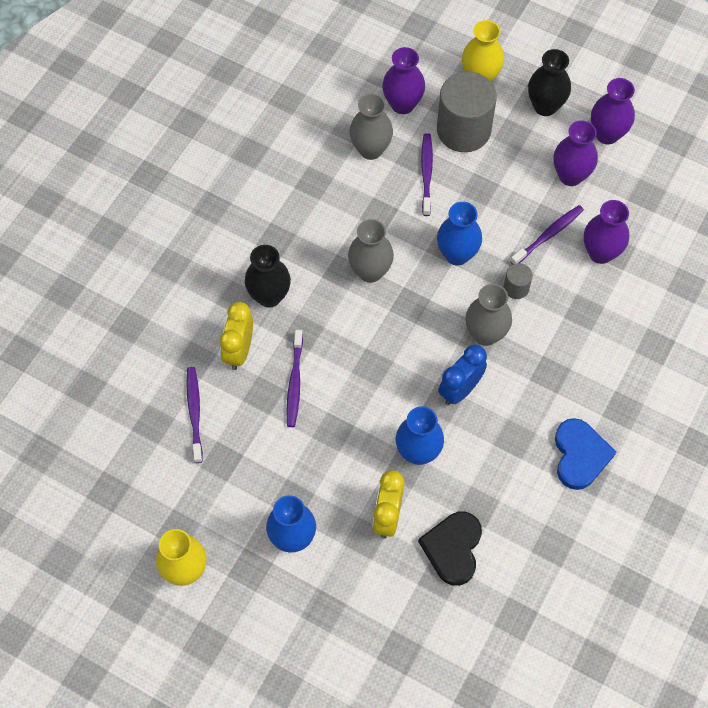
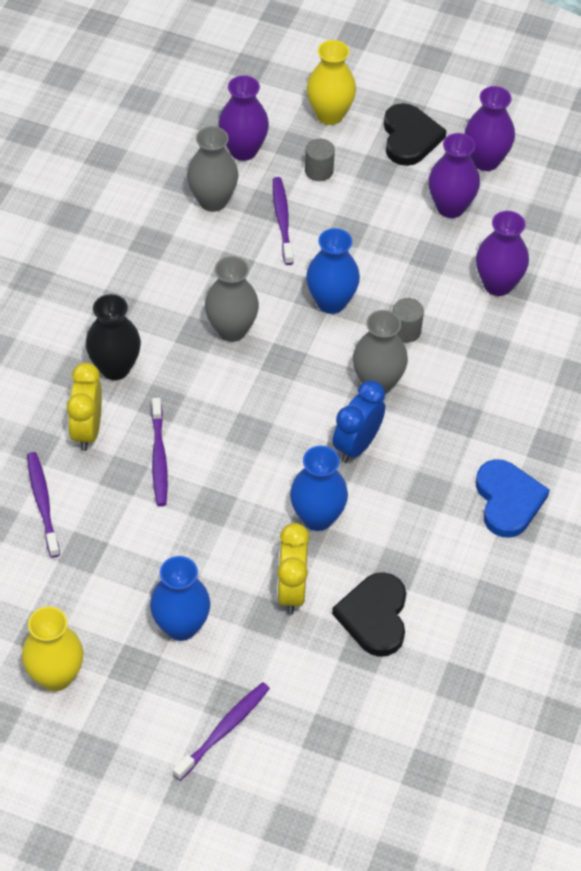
camera: 10 degrees left, 10 degrees down
grey cylinder [437,72,497,152] -> grey cylinder [305,139,335,181], size x0.45
purple toothbrush [510,205,584,265] -> purple toothbrush moved to [173,682,270,781]
black vase [528,49,571,116] -> black heart [384,103,447,166]

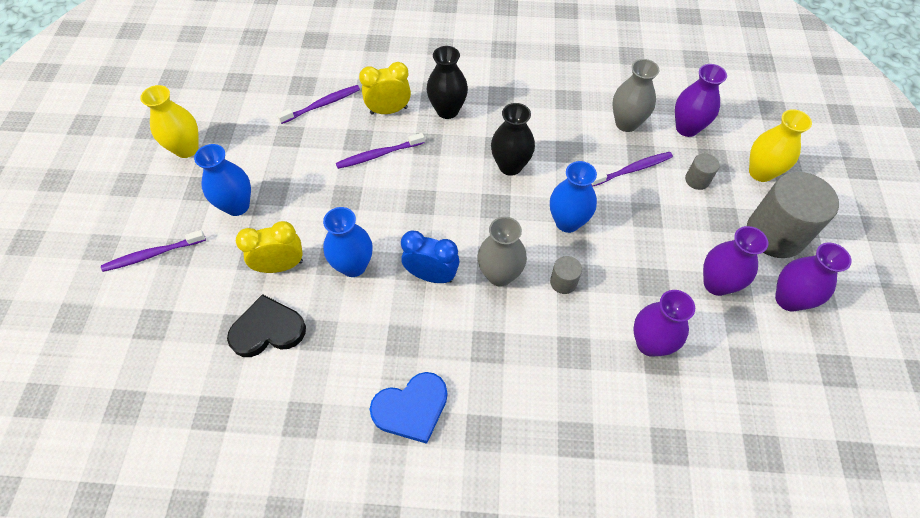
camera: 75 degrees right, 5 degrees up
purple toothbrush [173,682,270,781] -> purple toothbrush turned 135 degrees clockwise [101,230,206,272]
grey vase [205,256,259,342] -> black vase [491,103,535,176]
black heart [384,103,447,166] -> grey cylinder [747,172,839,258]

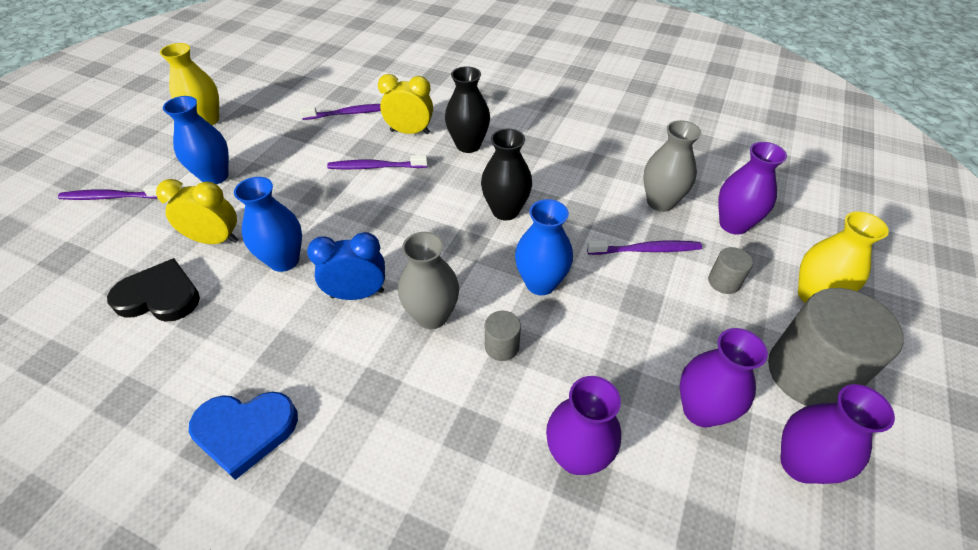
camera: 20 degrees right, 10 degrees down
blue clock [401,231,459,283] -> blue clock turned 45 degrees counterclockwise [307,232,385,300]

